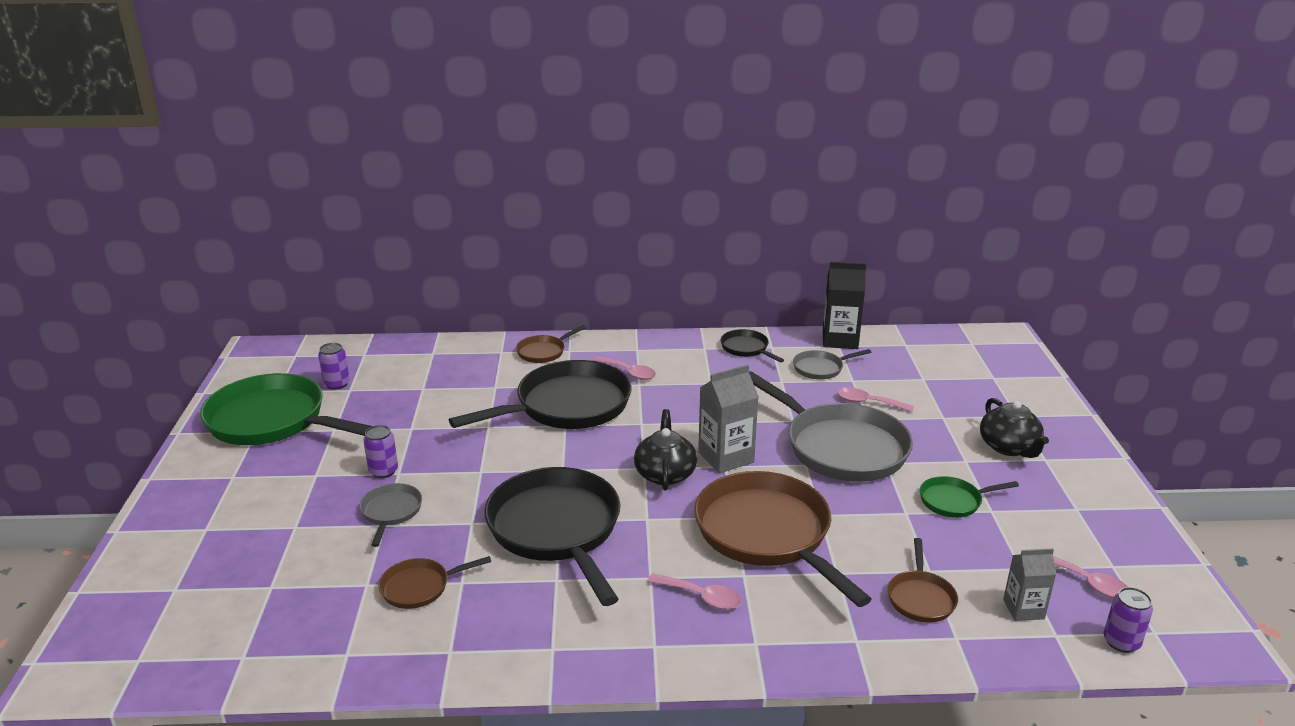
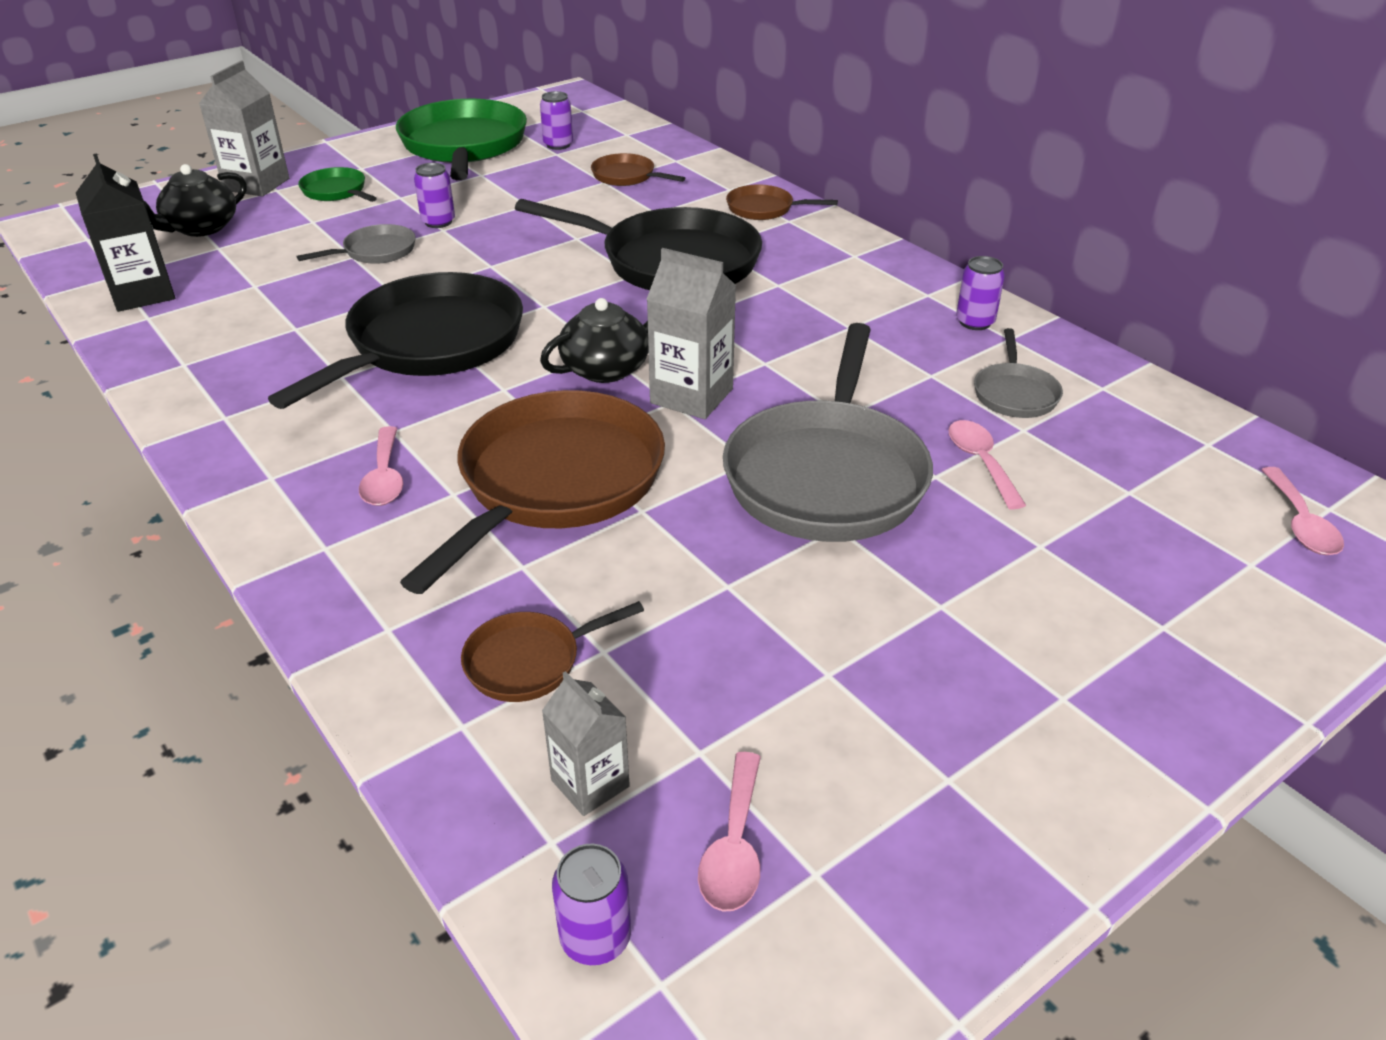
camera: 55 degrees right, 10 degrees up
brown pan [378,556,491,609] -> brown pan moved to [591,153,685,186]
pink spoon [593,356,656,380] -> pink spoon moved to [1261,467,1344,555]
black pan [720,329,784,362] -> purple can [956,256,1005,330]
grey pan [793,349,871,380] -> grey pan turned 120 degrees counterclockwise [974,328,1063,418]
black carton [823,262,866,349] -> black carton moved to [76,154,175,312]
green pan [920,476,1019,518] -> green pan moved to [298,167,377,202]
black teapot [980,398,1049,458] -> black teapot moved to [144,164,247,237]
none -> grey carton [199,61,289,196]

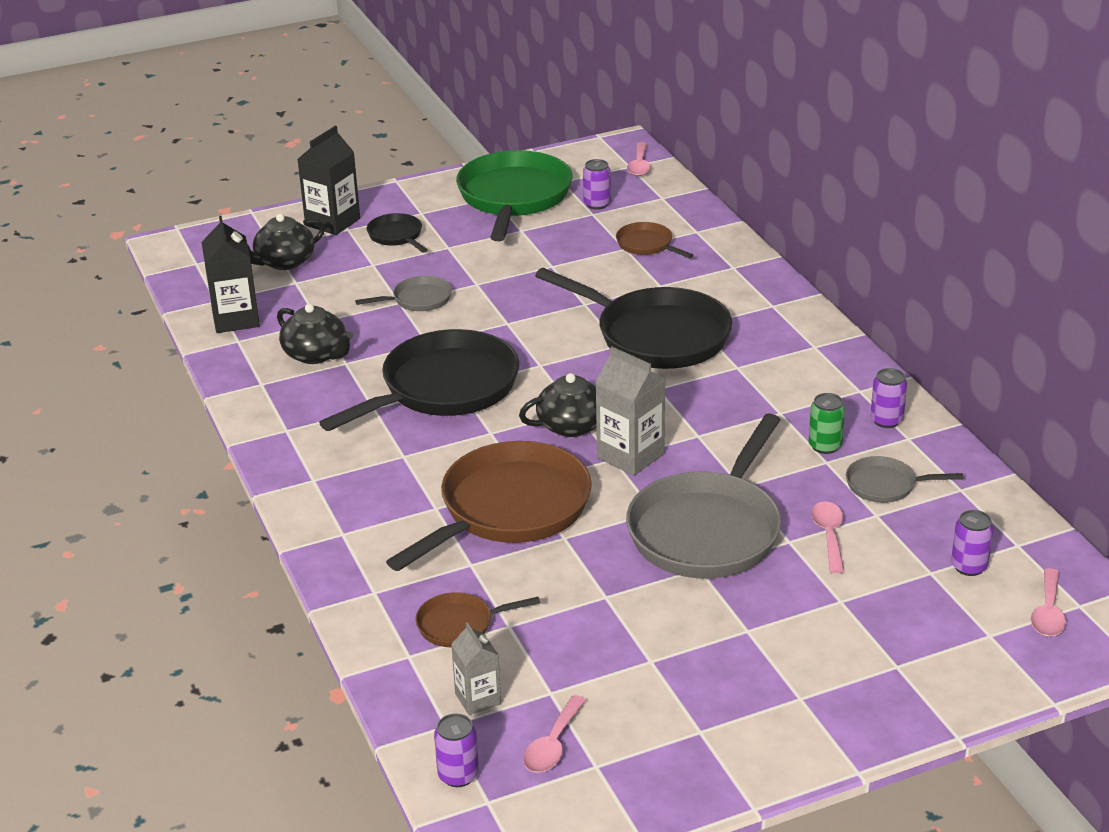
camera: 15 degrees right, 5 degrees down
grey carton [199,61,289,196] -> black carton [297,126,360,235]
green pan [298,167,377,202] -> black pan [367,213,427,253]
pink spoon [359,426,403,506] -> pink spoon moved to [627,142,651,176]
purple can [414,163,455,228] -> purple can moved to [951,510,994,576]
brown pan [726,185,838,220] -> none
grey pan [974,328,1063,418] -> grey pan turned 75 degrees clockwise [846,456,963,503]
none -> black teapot [277,303,353,364]
none -> green can [809,393,845,454]

